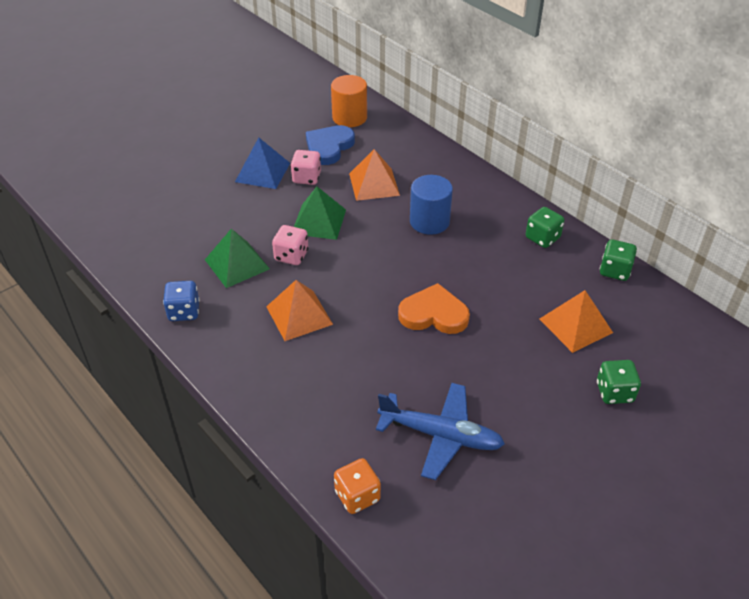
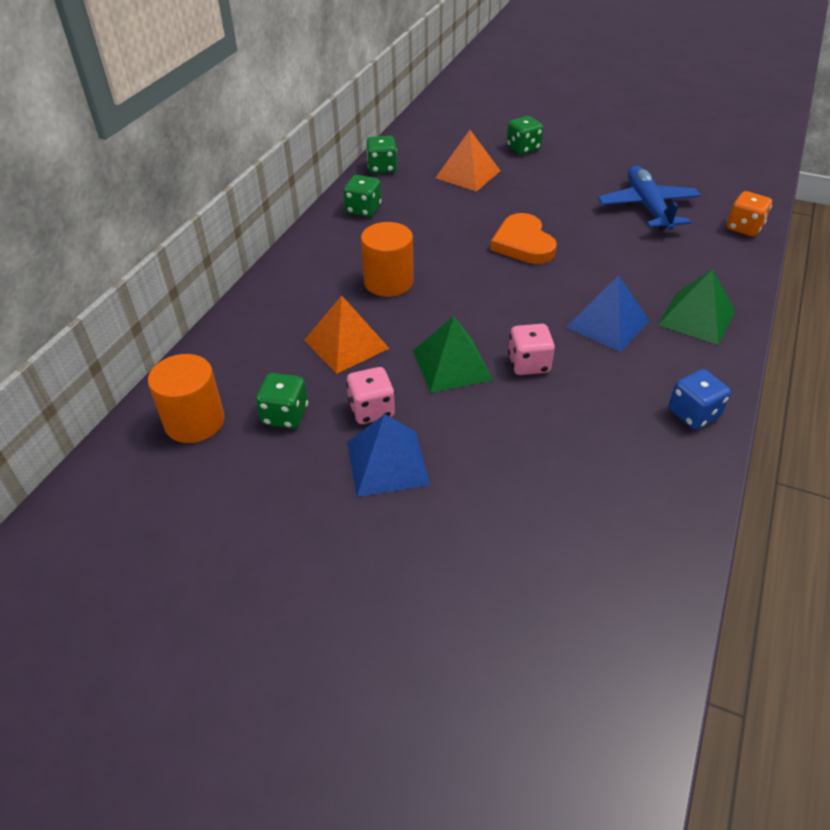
camera: 115 degrees left, 0 degrees up
green pyramid [205,229,270,288] -> green pyramid moved to [658,269,735,345]
orange pyramid [266,280,333,341] -> blue pyramid [566,275,650,352]
blue heart [306,125,355,165] -> green dice [256,373,308,429]
blue cylinder [410,175,453,235] -> orange cylinder [361,222,414,297]

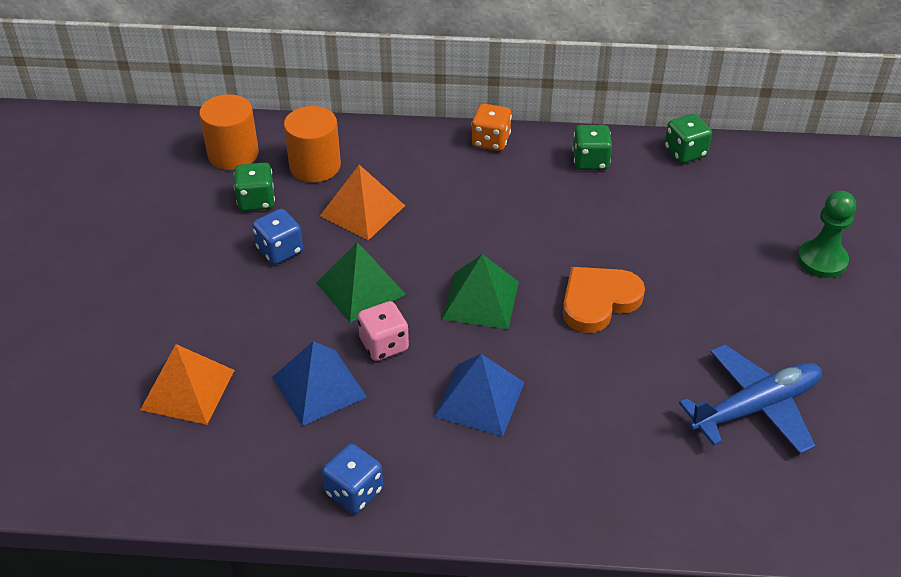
camera: 70 degrees right, 0 degrees up
pink dice [346,367,395,424] -> blue dice [252,209,303,265]
blue pyramid [347,414,430,497] -> blue pyramid moved to [272,341,367,426]
orange cylinder [361,222,414,297] -> orange cylinder moved to [284,106,341,182]
orange pyramid [436,130,500,192] -> orange pyramid moved to [140,344,235,425]
green dice [507,116,543,155] -> green pawn [797,191,856,278]
green pyramid [658,269,735,345] -> green pyramid moved to [442,254,519,329]
orange dice [727,191,772,237] -> orange dice moved to [471,104,512,151]

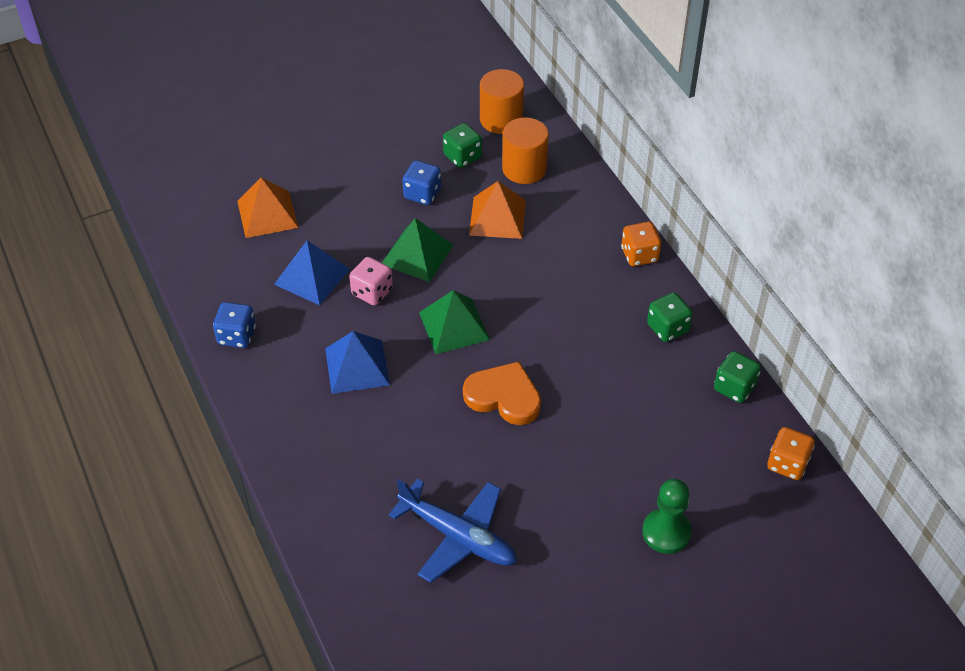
camera: 60 degrees right, 5 degrees up
none -> orange dice [767,427,815,480]

